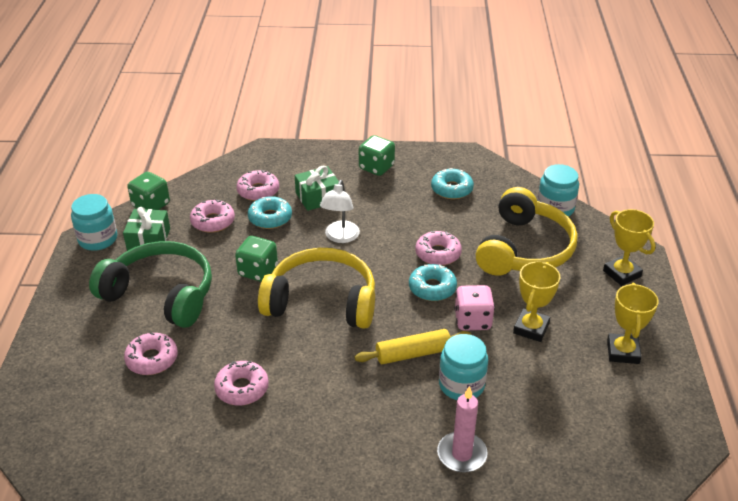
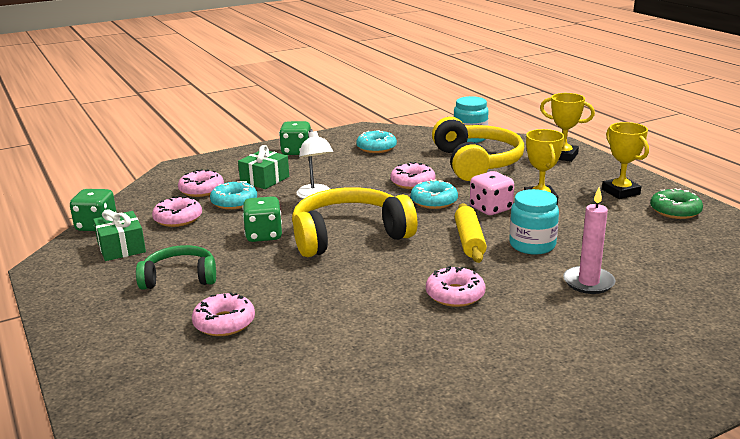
camera: 30 degrees left, 15 degrees down
turquoise jar [71,194,117,251] -> none
green headphones [89,241,212,328] -> green headphones [136,245,216,290], size x0.59
pink donut [214,361,269,406] -> pink donut moved to [426,266,485,307]
yellow rolling pin [355,329,471,364] -> yellow rolling pin turned 45 degrees counterclockwise [455,203,487,263]
none -> green donut [650,188,703,219]

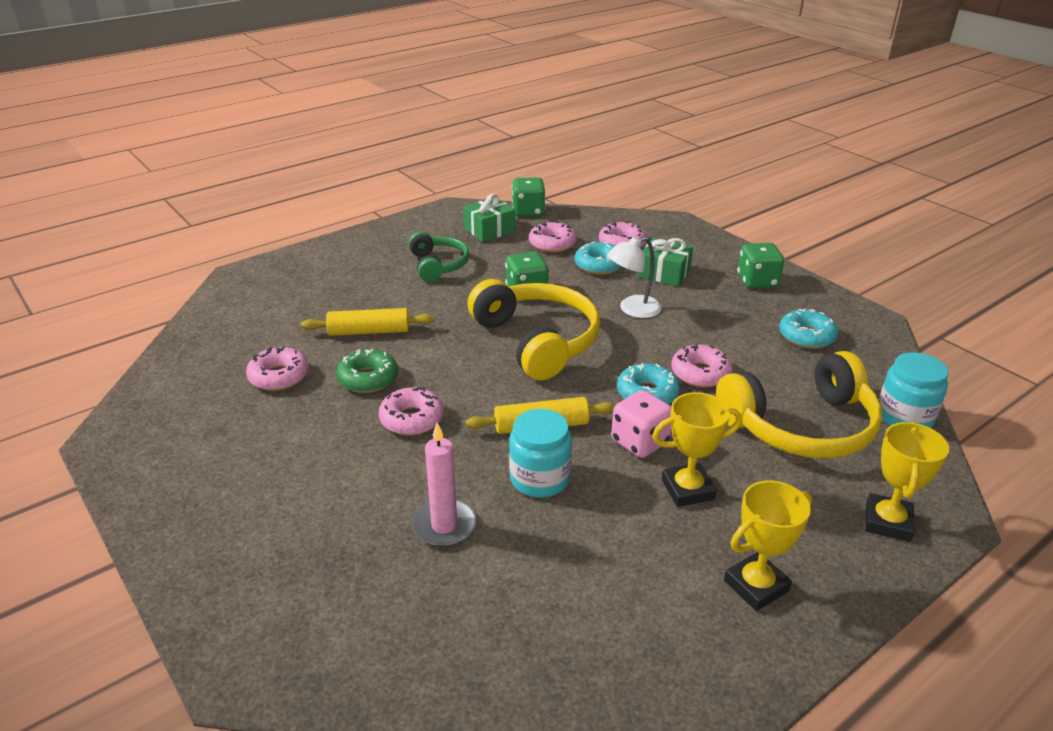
camera: 80 degrees right, 10 degrees up
pink donut [192,292,255,336] -> pink donut moved to [246,347,309,391]
green donut [650,188,703,219] -> green donut moved to [336,349,398,393]
none -> yellow rolling pin [301,308,434,336]

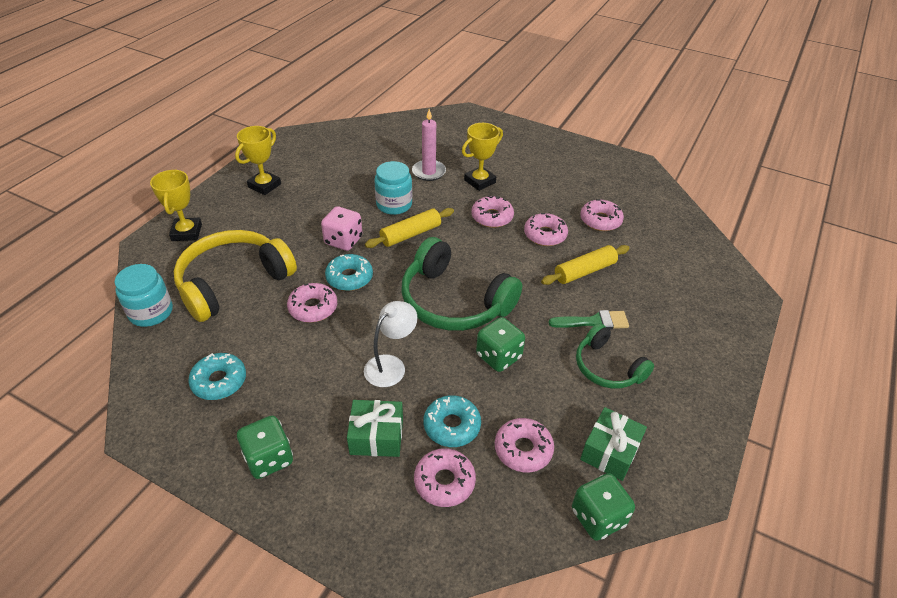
camera: 155 degrees right, 10 degrees up
green donut [336,349,398,393] -> pink donut [524,213,568,246]
yellow headphones [468,279,600,380] -> green headphones [401,237,522,331]
yellow trophy [652,392,742,507] -> yellow trophy moved to [462,123,503,191]
none -> green brush [548,310,629,330]

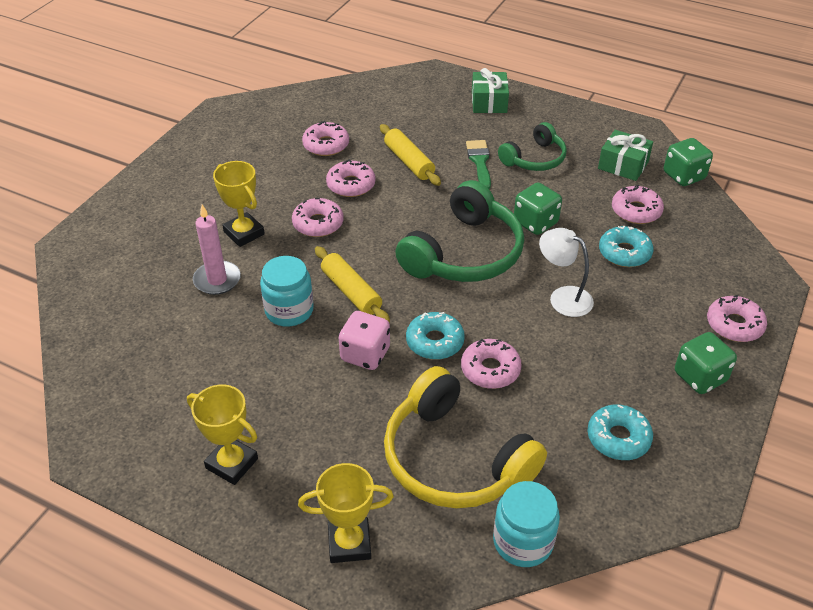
camera: 90 degrees left, 0 degrees up
green gift [347,400,403,457] -> green gift moved to [472,68,509,113]
pink donut [414,448,476,507] -> pink donut moved to [707,295,767,342]

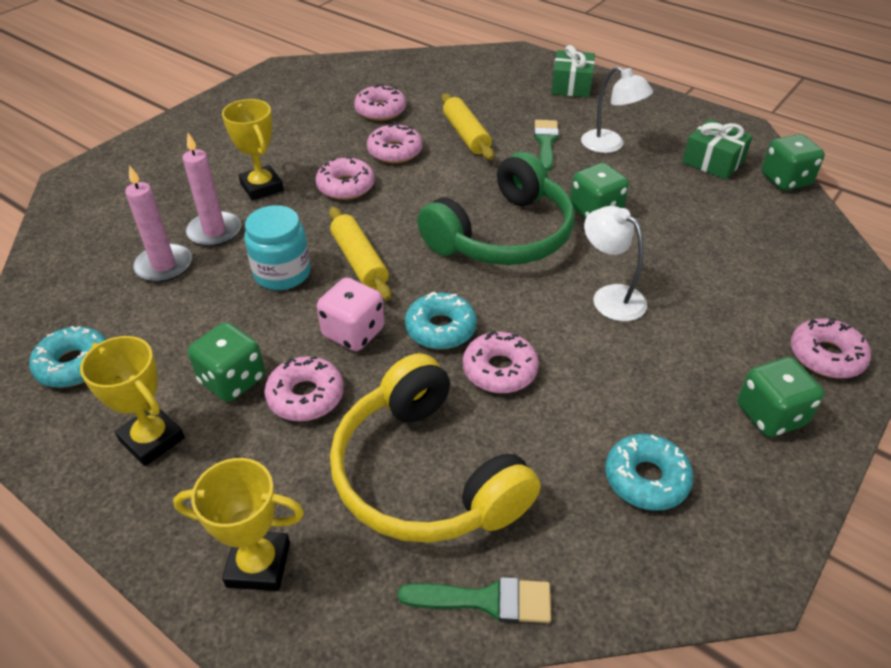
camera: 10 degrees right, 0 degrees up
turquoise jar [493,481,560,567] -> green brush [398,577,551,623]
green headphones [498,122,567,171] -> white lamp [581,66,653,153]
turquoise donut [599,226,653,267] -> turquoise donut moved to [29,326,107,388]
pink donut [612,185,664,224] -> pink donut moved to [264,356,344,421]
none -> pink candle [125,165,192,282]
none -> green dice [188,322,265,402]

